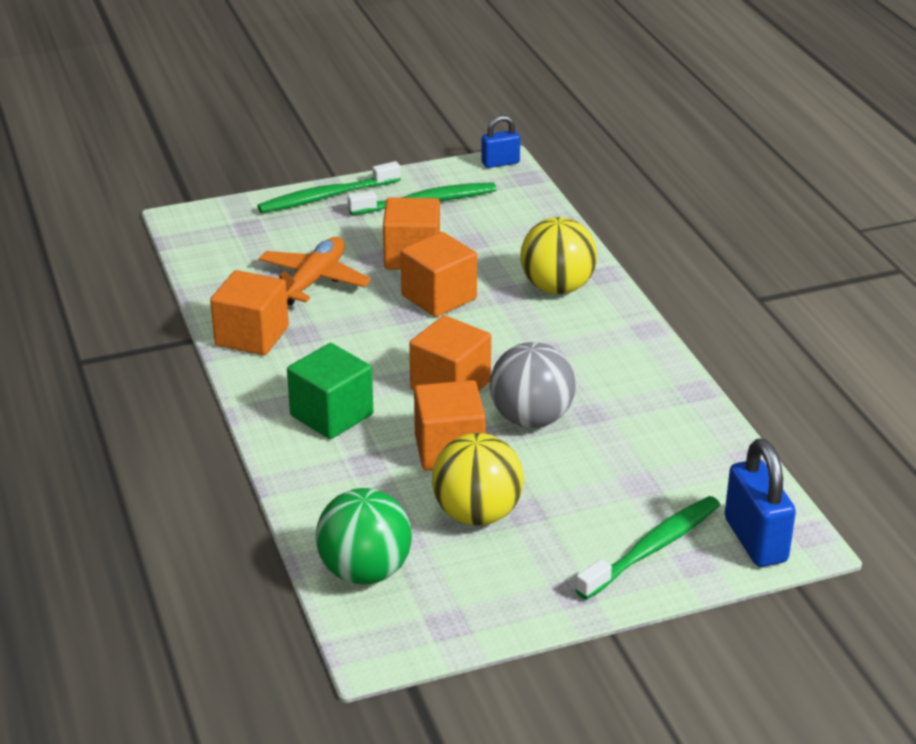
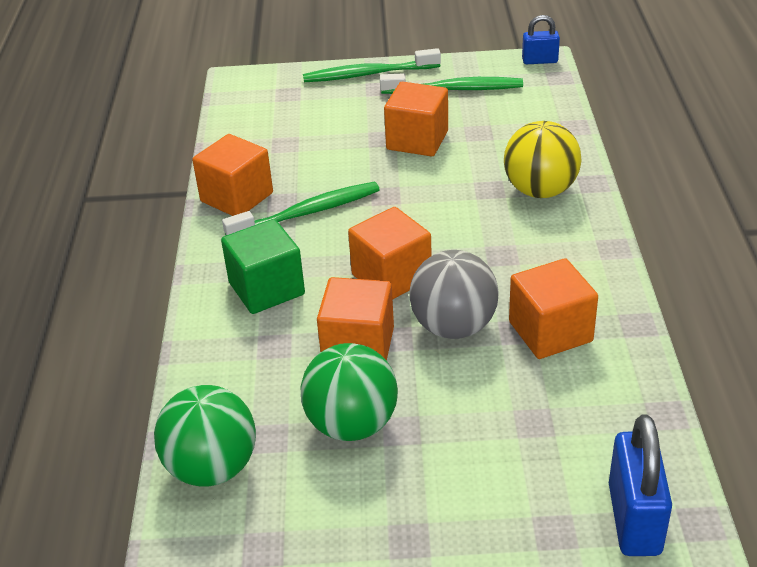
camera: 20 degrees right, 5 degrees up
orange plane [258,237,371,306] -> none
orange cube [400,232,477,317] -> orange cube moved to [509,258,598,359]
yellow ball [432,433,524,526] -> green ball [300,343,398,441]
green toothbrush [575,496,720,600] -> green toothbrush moved to [222,182,380,235]

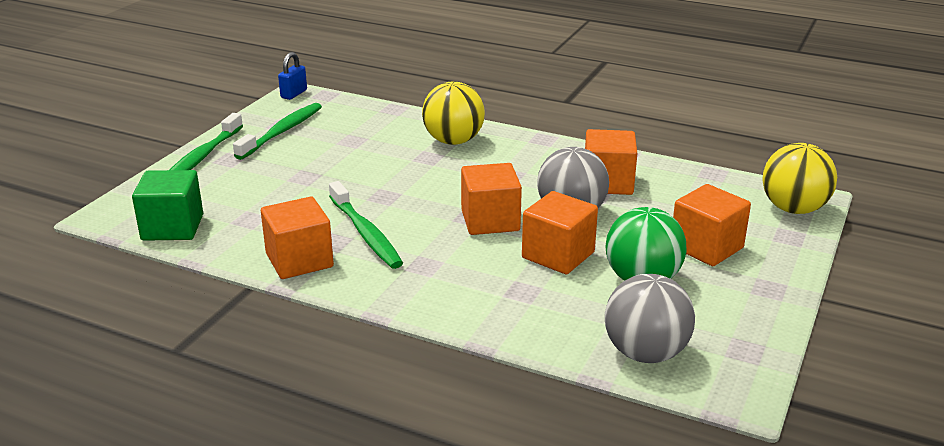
camera: 65 degrees left, 10 degrees down
green ball [154,385,256,487] -> grey ball [605,274,695,363]
green cube [221,219,305,314] -> green cube moved to [132,170,203,241]
green toothbrush [222,182,380,235] -> green toothbrush turned 150 degrees clockwise [329,181,403,269]
orange cube [384,82,448,156] -> orange cube moved to [673,184,751,266]
blue padlock [609,414,672,556] -> yellow ball [762,143,837,214]

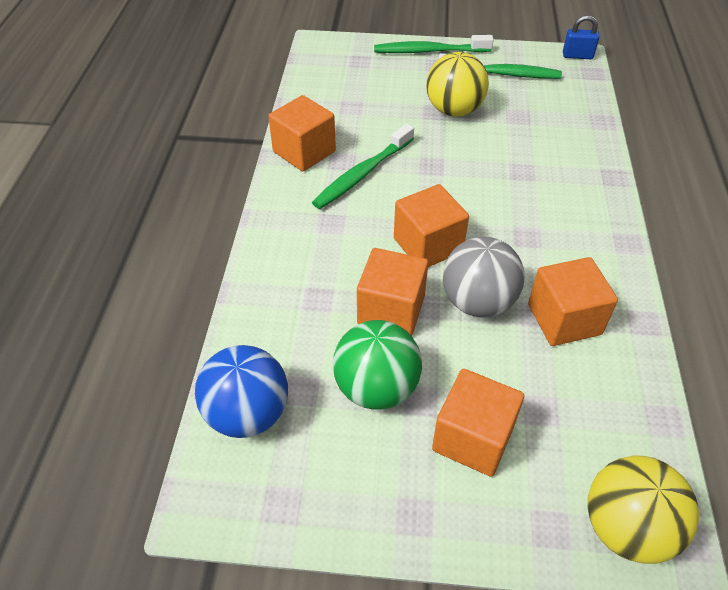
camera: 70 degrees right, 20 degrees up
green cube [132,170,203,241] -> none
yellow ball [422,82,485,145] -> yellow ball moved to [426,52,489,117]
grey ball [605,274,695,363] -> blue ball [195,345,288,438]

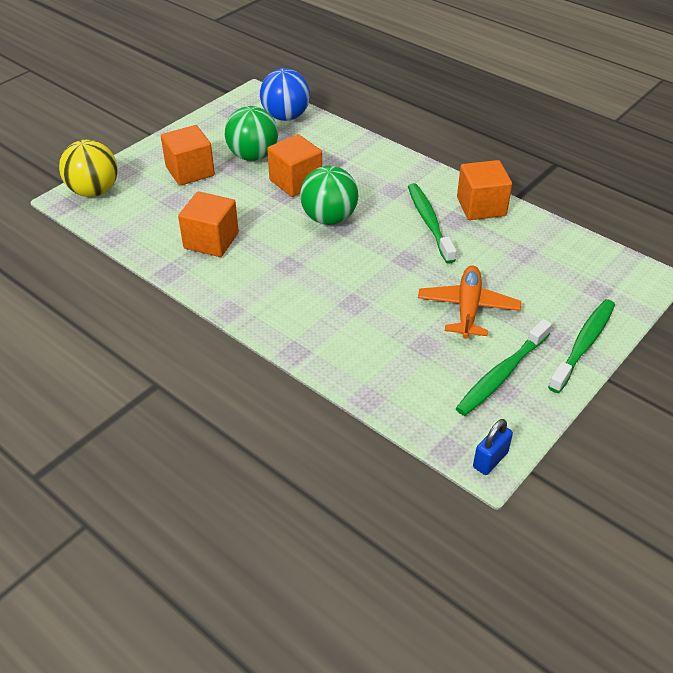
camera: 125 degrees right, 5 degrees down
orange cube [394,184,469,267] -> green ball [300,166,358,225]
yellow ball [426,52,489,117] -> orange plane [418,266,521,339]
grey ball [443,237,525,317] -> none

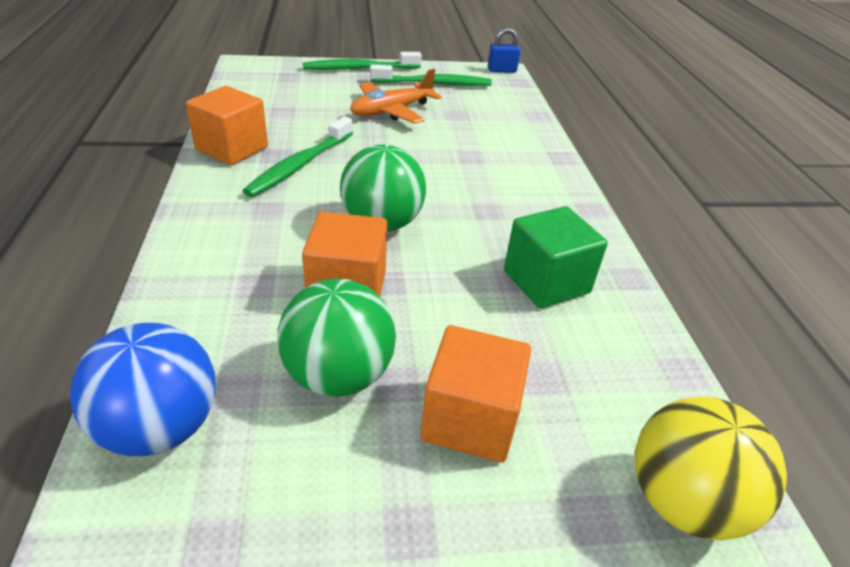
camera: 140 degrees left, 5 degrees down
orange cube [178,191,239,257] -> green cube [504,206,608,309]

